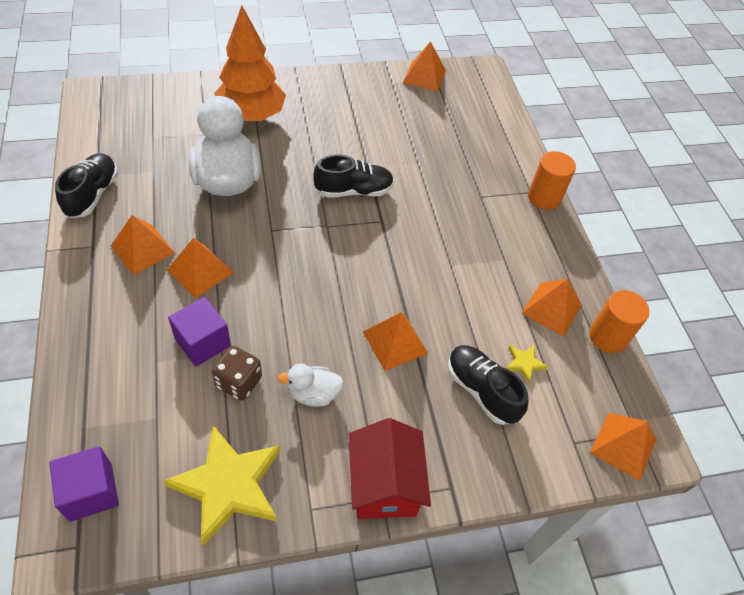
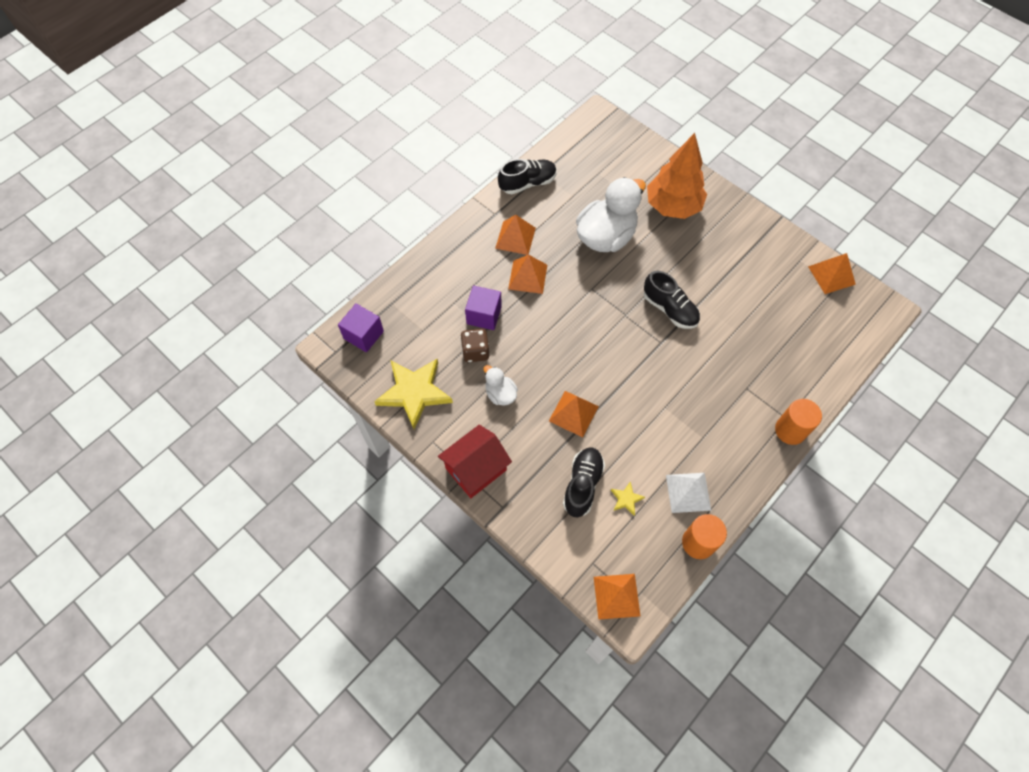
camera: 60 degrees right, 10 degrees up
orange pyramid [521,278,582,337] -> white pyramid [666,473,711,513]

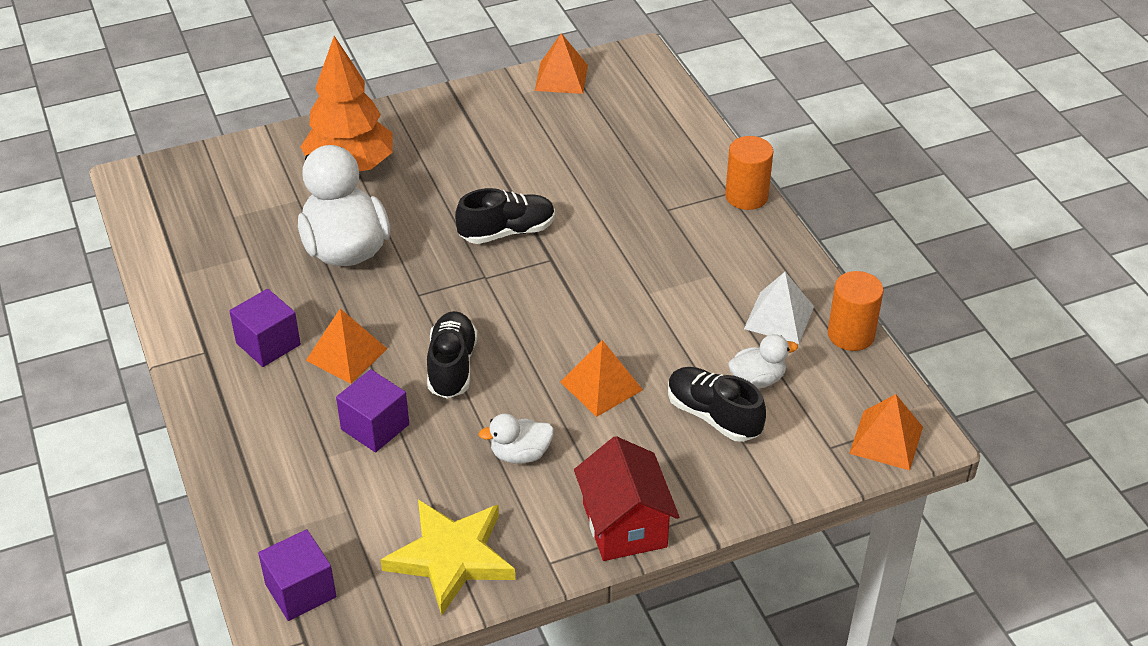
camera: 65 degrees left, 20 degrees down
brown dice [460,329,489,363] -> none
orange pyramid [495,215,536,255] -> purple cube [229,289,301,367]
black shoe [498,159,557,194] -> black shoe moved to [427,311,478,399]
yellow star [611,481,645,516] -> white duck [728,334,798,389]

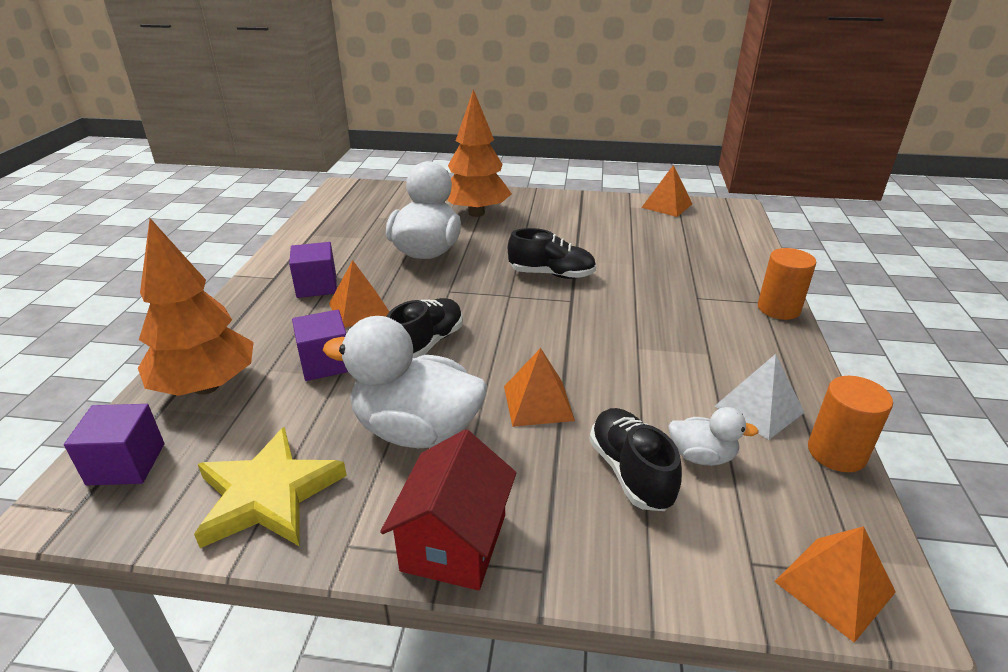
camera: 30 degrees right, 10 degrees down
white duck [479,414,554,464] -> white duck [323,316,487,448], size x2.07
none -> orange tree [138,218,254,396]

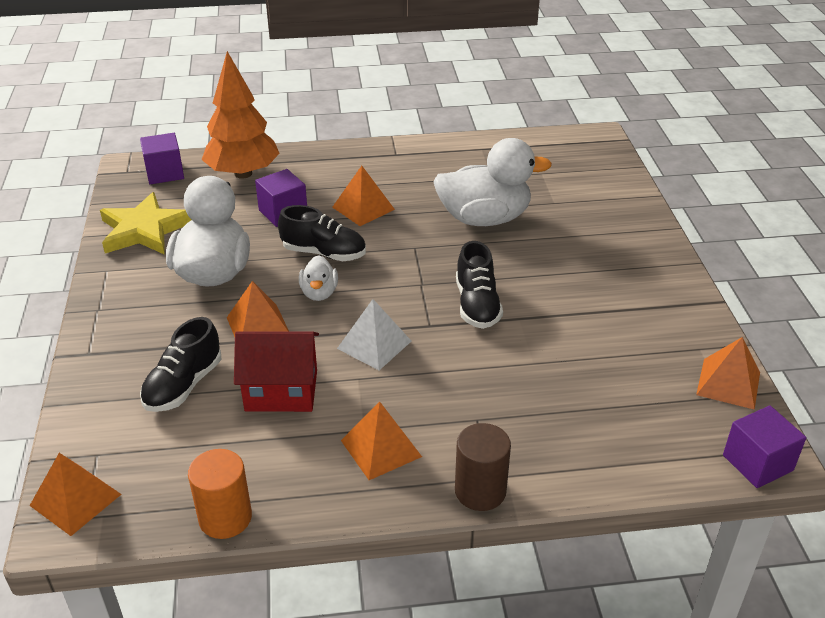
camera: 75 degrees right, 5 degrees up
purple cube [289,242,337,298] -> purple cube moved to [723,405,806,488]
red house [380,429,516,591] -> red house moved to [234,331,319,412]
orange tree [447,89,512,217] -> none
black shoe [589,408,682,511] -> black shoe turned 150 degrees clockwise [140,317,221,412]
white duck [668,407,759,466] -> white duck moved to [299,255,338,301]
white pyramid [715,354,805,440] -> white pyramid moved to [337,299,411,370]
orange cylinder [758,248,816,320] -> brown cylinder [455,423,511,511]
none -> orange pyramid [341,401,422,480]

